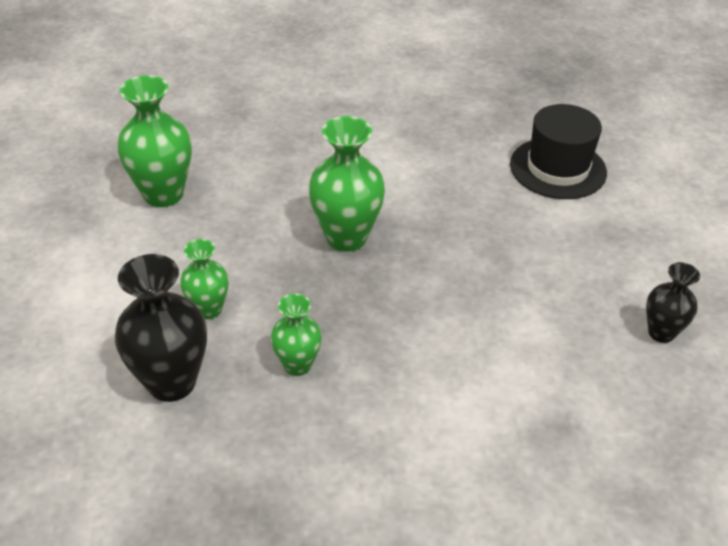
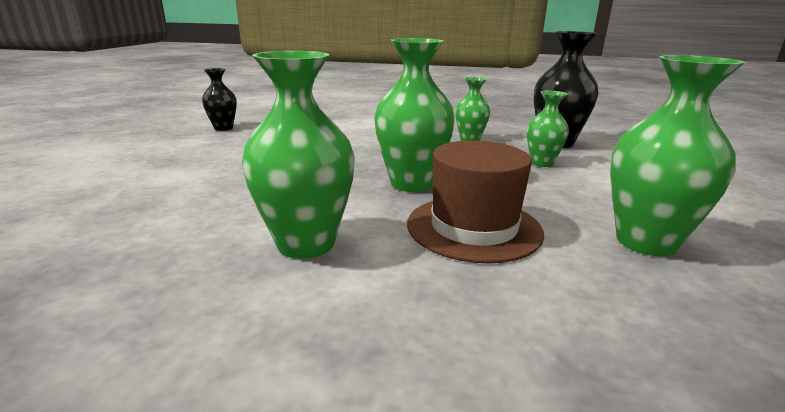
camera: 165 degrees left, 20 degrees down
black hat [510,104,607,199] -> none
none -> green vase [242,51,355,259]
none -> brown hat [407,140,544,263]

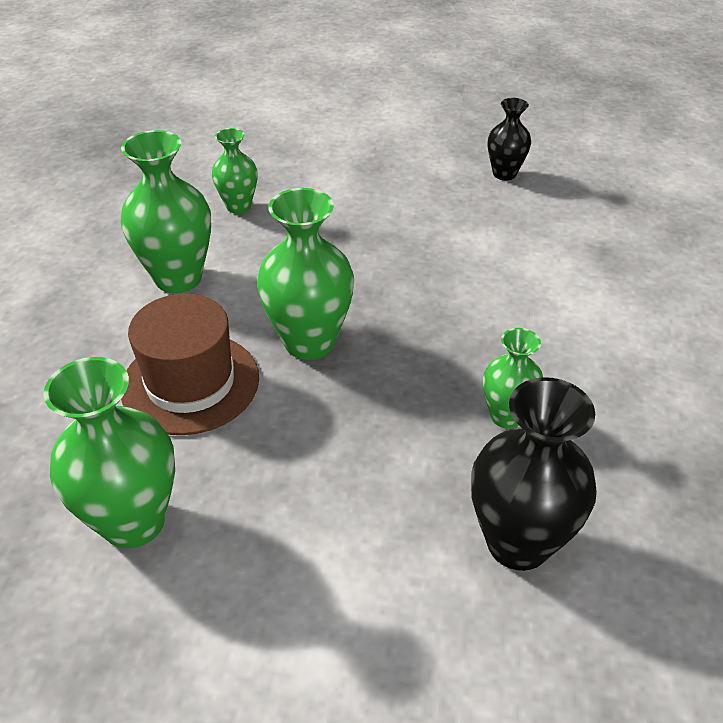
camera: 90 degrees right, 20 degrees up
green vase [527,91,569,167] -> green vase moved to [212,128,257,214]

